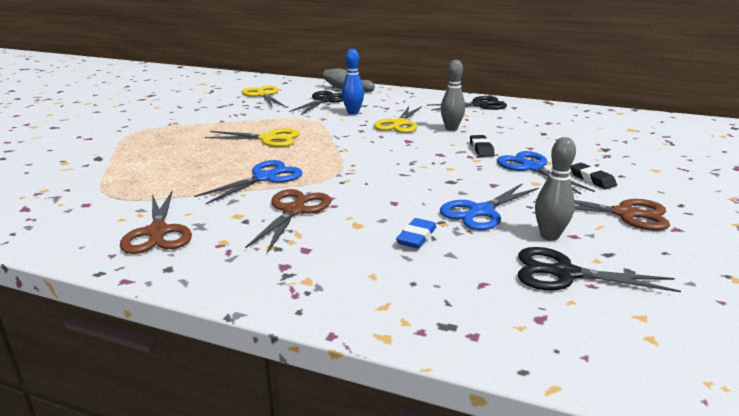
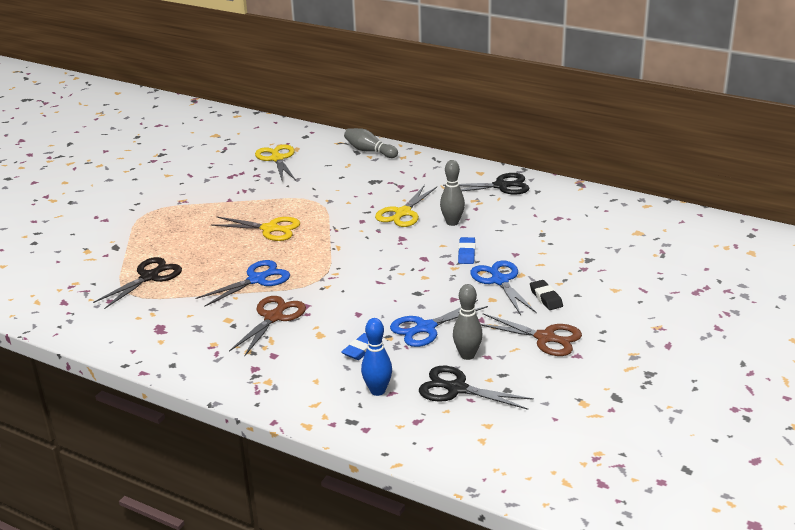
camera: 10 degrees right, 5 degrees up
brown scissors [120,191,192,254] -> none
black scissors [289,91,343,115] -> black scissors moved to [93,257,182,309]
blue bowling pin [342,48,364,115] -> blue bowling pin moved to [361,318,392,396]
black eraser [470,135,495,157] -> blue eraser [458,237,475,264]

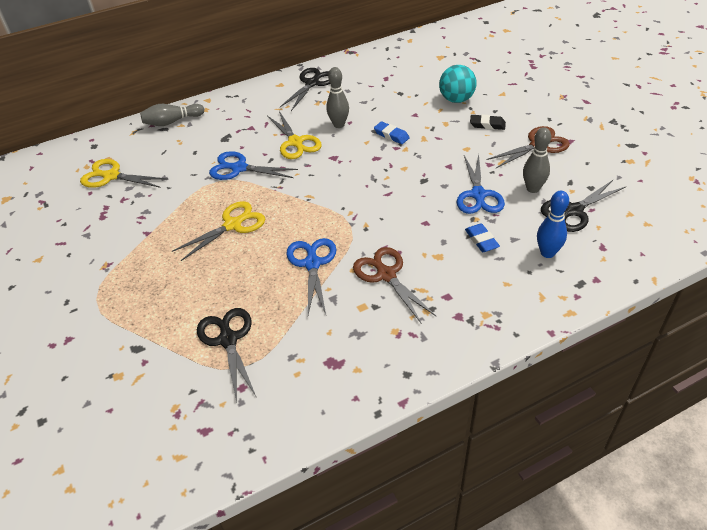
camera: 55 degrees left, 15 degrees up
blue scissors [470,261,536,315] -> blue scissors moved to [209,151,298,180]
none -> turquoise ball [439,65,477,103]

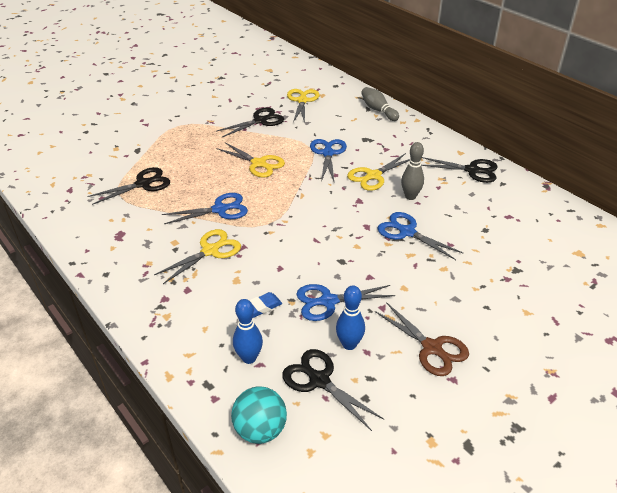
camera: 75 degrees right, 5 degrees down
brown scissors [353,247,436,323] -> yellow scissors [154,229,241,284]
blue eraser [374,121,410,144] -> blue scissors [377,212,463,260]
turquoise ball [439,65,477,103] -> turquoise ball moved to [231,386,287,444]
black eraser [470,114,506,130] -> none
grey bowling pin [523,127,551,193] -> blue bowling pin [336,285,365,350]
none -> black scissors [217,107,284,137]

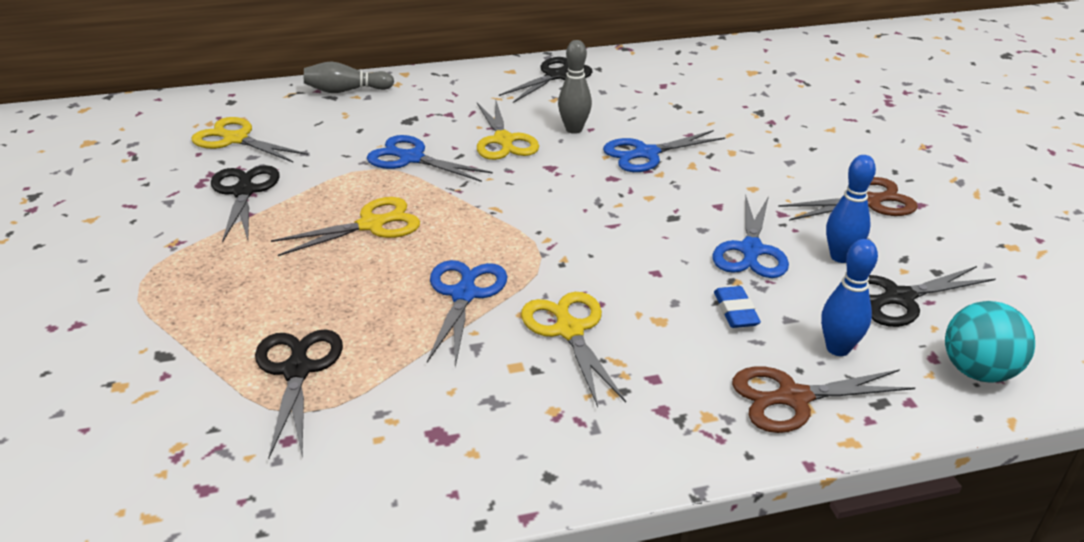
camera: 65 degrees left, 5 degrees down
none -> brown scissors [732,366,915,433]

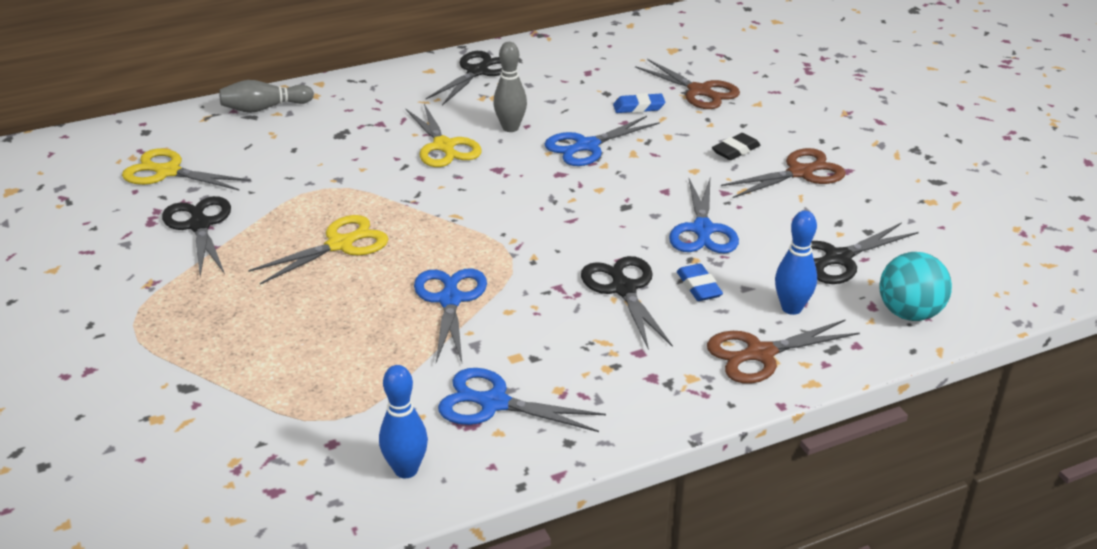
camera: 10 degrees left, 0 degrees up
black scissors [255,329,343,458] -> black scissors moved to [581,256,673,350]
blue scissors [367,135,493,182] -> blue scissors moved to [438,368,606,432]
yellow scissors [521,292,626,407] -> none
blue bowling pin [826,155,876,263] -> blue bowling pin moved to [379,365,428,478]
none -> blue eraser [613,93,665,113]
none -> brown scissors [635,59,740,109]
none -> black eraser [712,133,761,160]

